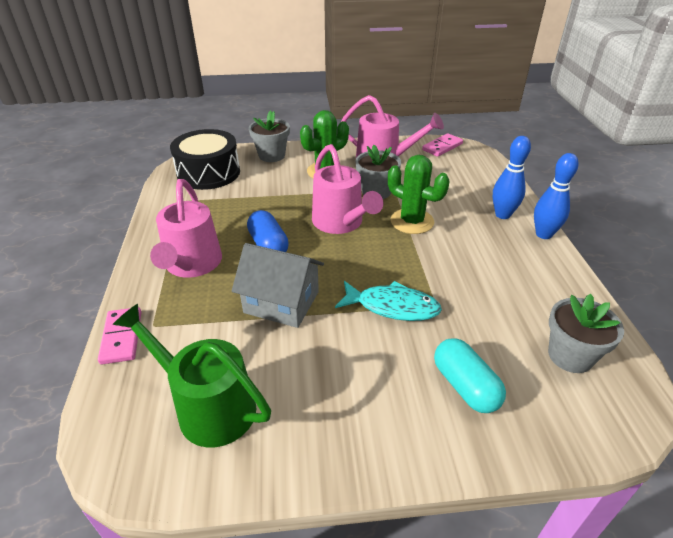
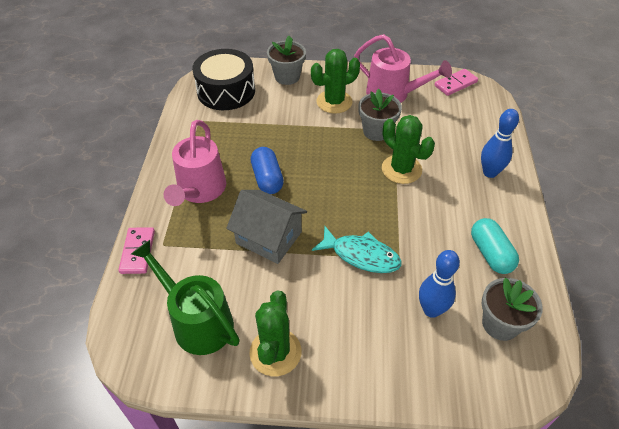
camera: 10 degrees right, 10 degrees up
pink watering can [312,144,383,234] -> none
turquoise capsule [434,338,506,413] -> turquoise capsule moved to [471,218,519,274]
blue bowling pin [534,153,578,239] -> blue bowling pin moved to [419,250,460,318]
none -> green cactus [249,290,301,376]

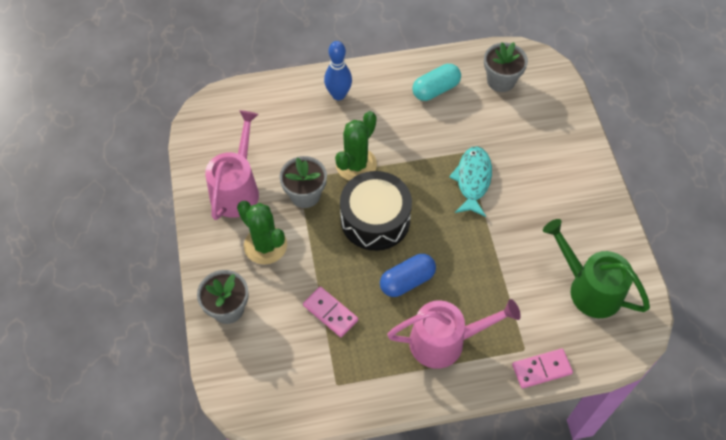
camera: 105 degrees left, 10 degrees up
green watering can [131,240,240,355] -> green watering can turned 105 degrees clockwise [543,219,650,318]
black drum [192,49,255,110] -> black drum moved to [340,171,412,251]
grey house [226,190,307,264] -> none
green cactus [249,290,301,376] -> none
blue bowling pin [419,250,460,318] -> none
pink domino [434,69,478,96] -> pink domino moved to [303,287,358,337]

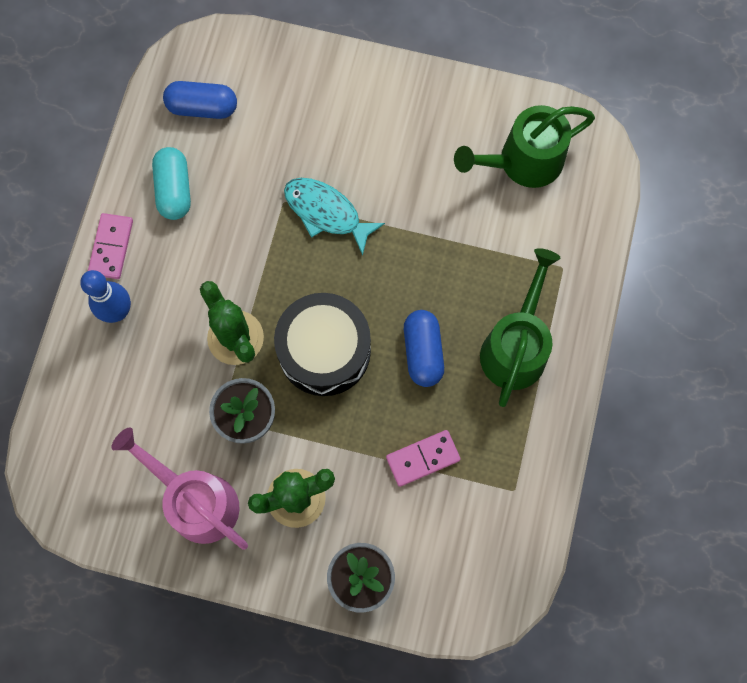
camera: 65 degrees left, 15 degrees up
pink watering can [387,299,521,369] -> green watering can [480,248,560,407]
grey flower pot [484,42,528,92] -> blue capsule [163,81,237,119]
pink domino [512,349,573,388] -> pink domino moved to [88,213,133,279]

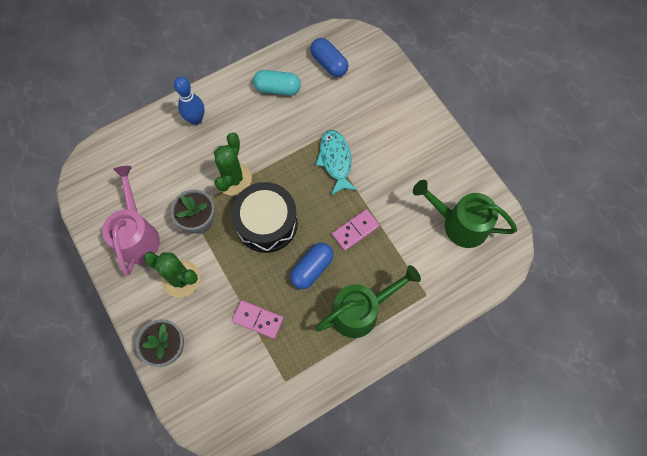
camera: 45 degrees right, 5 degrees down
pink domino [88,213,133,279] -> pink domino moved to [332,209,380,251]
turquoise capsule [152,147,191,220] -> turquoise capsule turned 60 degrees clockwise [253,70,301,95]

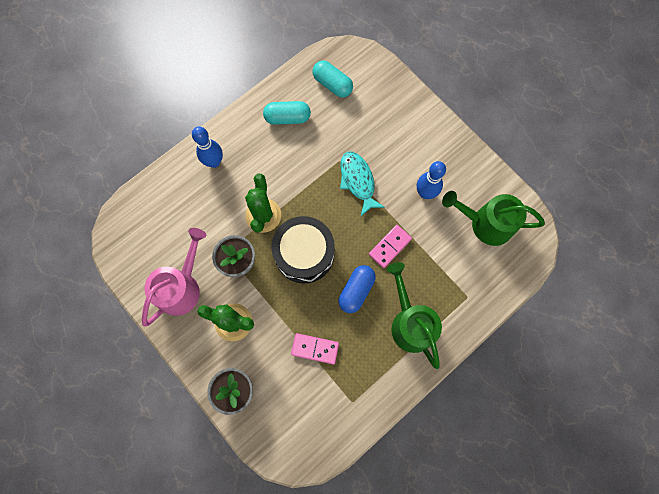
camera: 10 degrees left, 5 degrees up
pink watering can [102,166,160,275] -> pink watering can turned 45 degrees clockwise [142,228,206,326]
blue capsule [310,38,348,77] -> turquoise capsule [312,60,353,98]
green watering can [315,265,421,338] -> green watering can turned 75 degrees counterclockwise [387,262,442,369]
none -> blue bowling pin [417,161,446,199]

